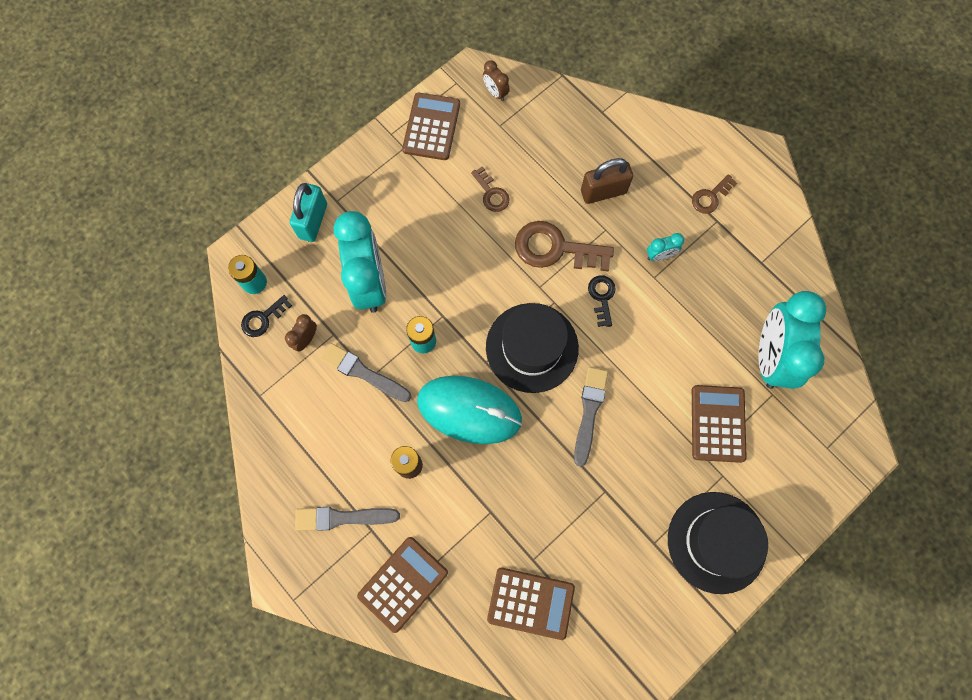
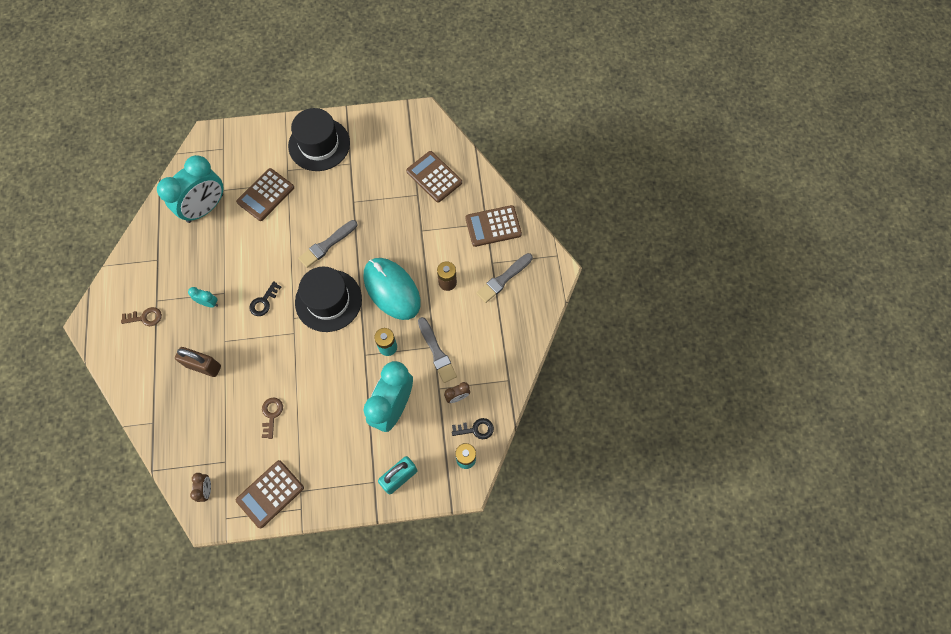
camera: 145 degrees left, 5 degrees down
grey brush [295,507,400,531] -> grey brush turned 105 degrees clockwise [476,253,533,303]
brown key [515,221,614,271] -> none

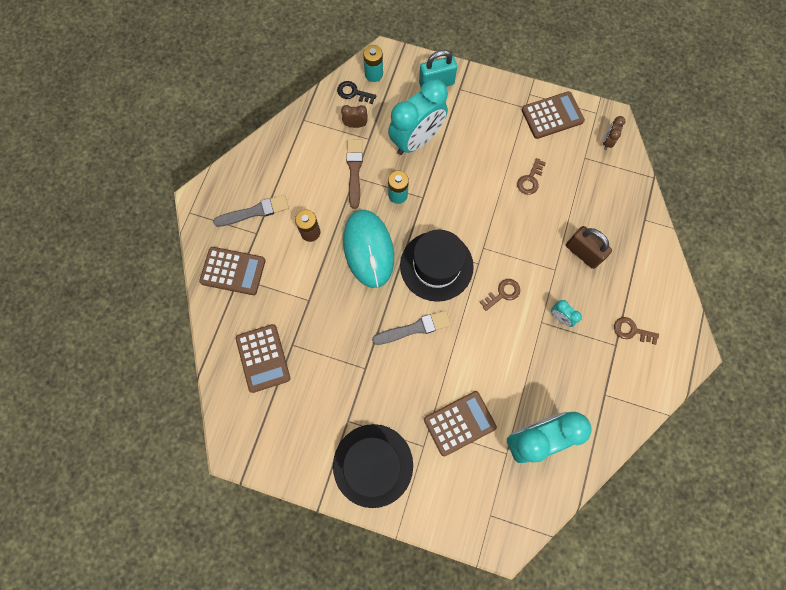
camera: 155 degrees left, 5 degrees up
black key [249,281,281,316] -> brown key [480,279,520,311]
grey brush [418,317,457,383] -> brown brush [346,140,363,209]

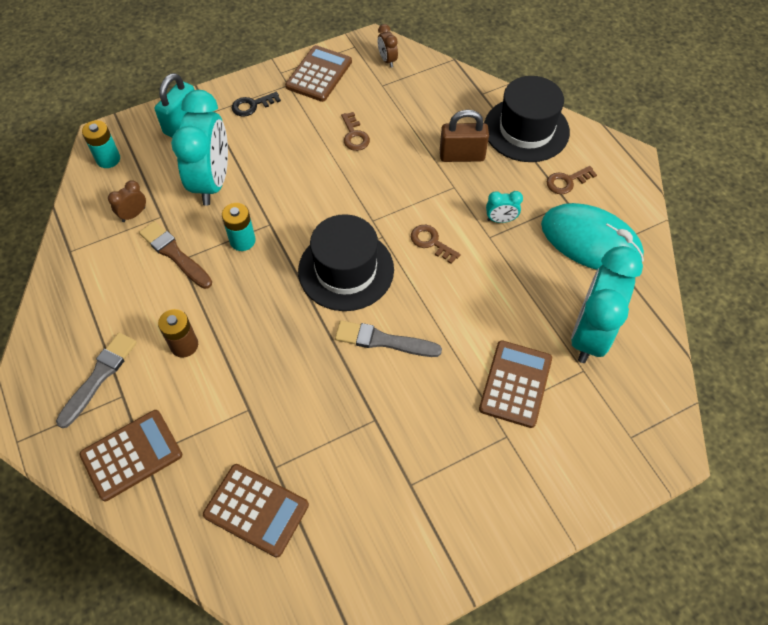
camera: 45 degrees left, 15 degrees down
black hat [333,424,413,508] -> black hat moved to [484,76,570,162]
black key [337,81,376,104] -> black key moved to [232,92,281,117]
turquoise mouse [343,210,394,288] -> turquoise mouse moved to [541,203,644,270]
grey brush [372,310,451,345] -> grey brush turned 105 degrees counterclockwise [335,320,442,357]
brown key [480,279,520,311] -> brown key turned 60 degrees counterclockwise [411,225,460,264]

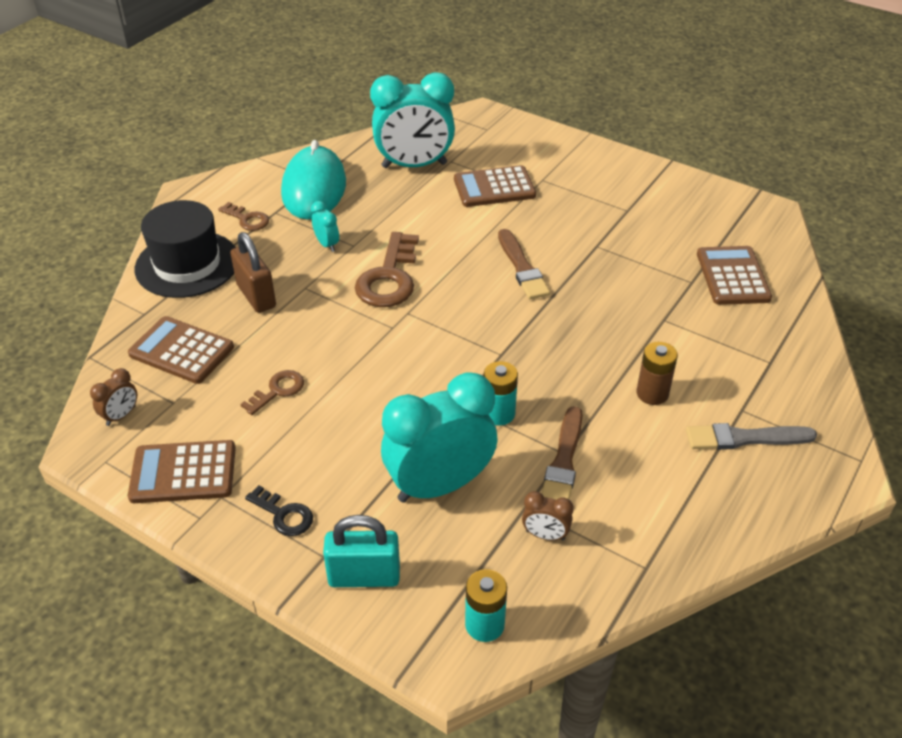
camera: 120 degrees left, 15 degrees down
brown calculator [79,410,182,501] -> brown calculator moved to [128,316,234,384]
black hat [298,214,394,311] -> none
grey brush [335,320,442,357] -> brown brush [498,229,550,299]
brown key [411,225,460,264] -> brown key [355,232,419,307], size x1.85

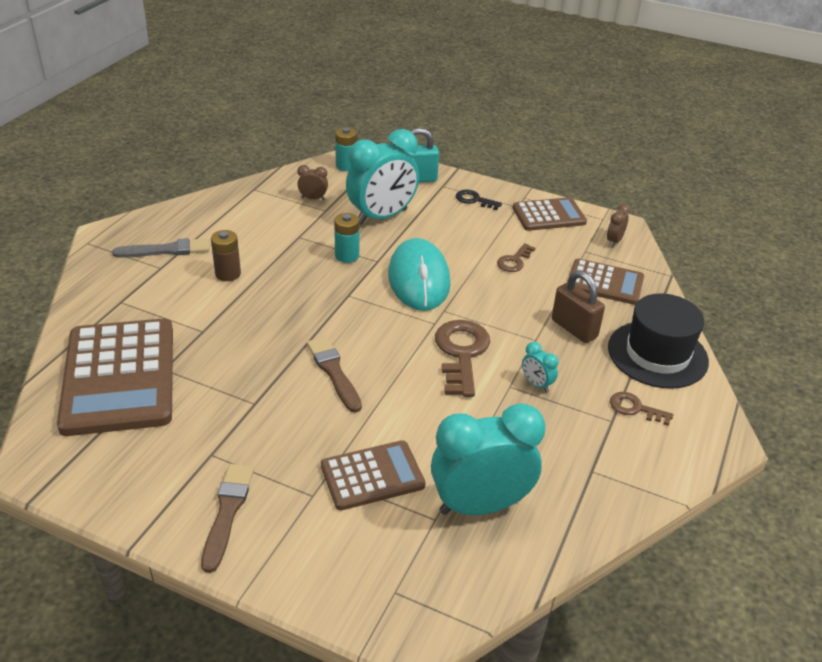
camera: 170 degrees right, 5 degrees down
turquoise mouse [281,140,346,220] -> turquoise mouse moved to [388,238,451,311]
brown brush [542,406,583,500] -> brown brush moved to [201,464,254,573]
brown calculator [697,246,772,305] -> brown calculator [57,319,173,436], size x1.79

